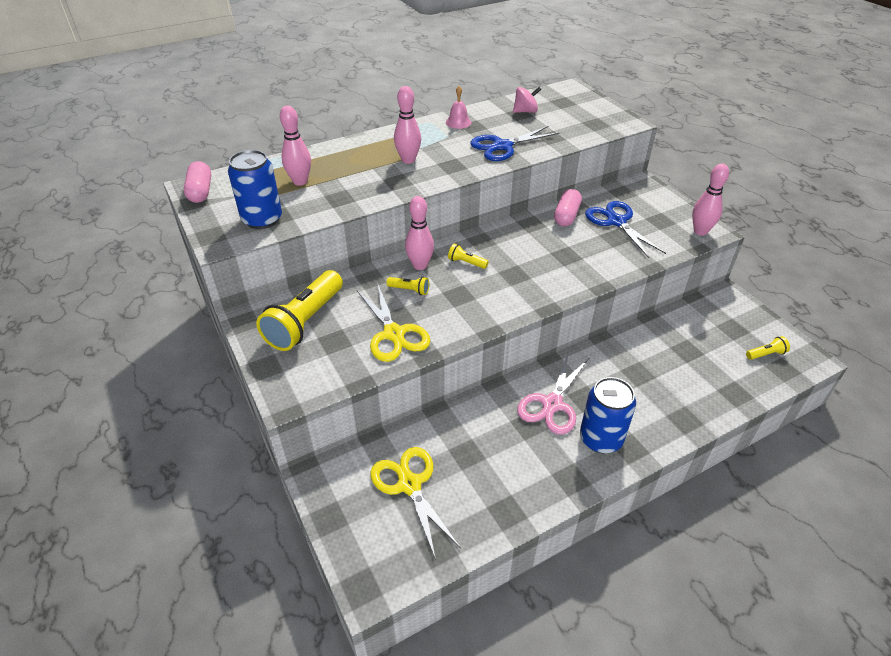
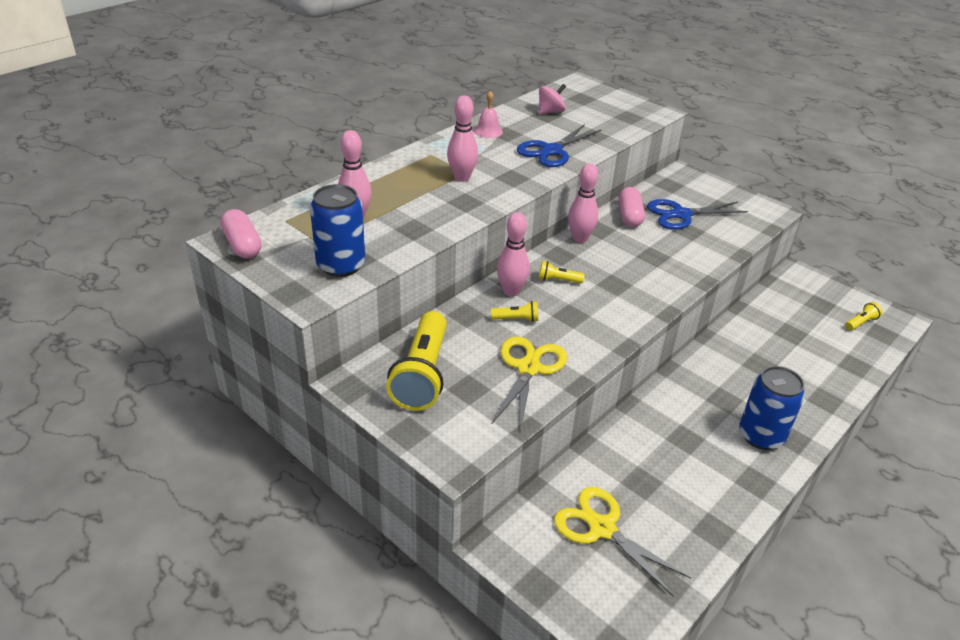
camera: 20 degrees left, 5 degrees down
yellow scissors [357,285,430,362] -> yellow scissors turned 120 degrees counterclockwise [492,336,567,432]
pink scissors [517,351,590,435] -> none
blue scissors [585,201,666,258] -> blue scissors turned 60 degrees counterclockwise [647,199,748,230]
pink bowling pin [692,164,729,236] -> pink bowling pin moved to [568,164,598,243]

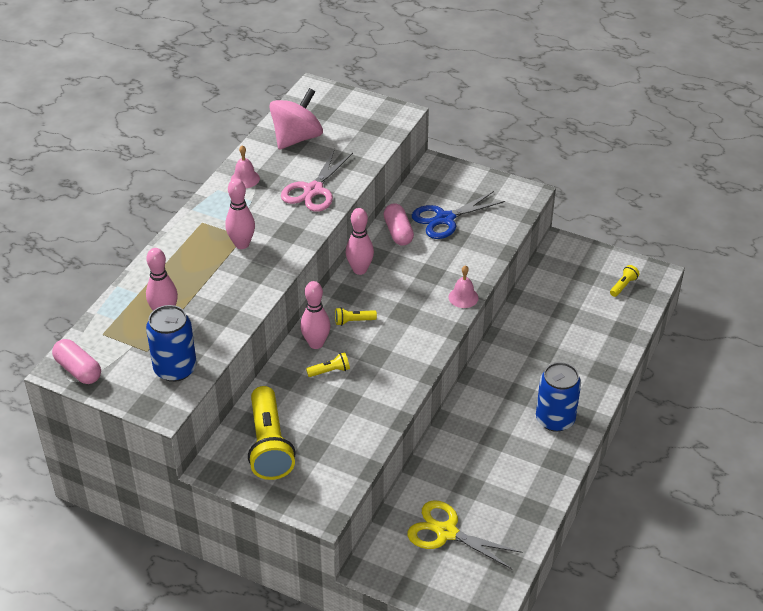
camera: 15 degrees left, 5 degrees up
yellow scissors [492,336,567,432] -> none
blue scissors [517,124,602,167] -> pink scissors [281,149,353,212]
pink spinning top [539,84,566,114] -> pink spinning top [269,88,323,150], size x1.77
none -> pink bell [449,265,479,308]

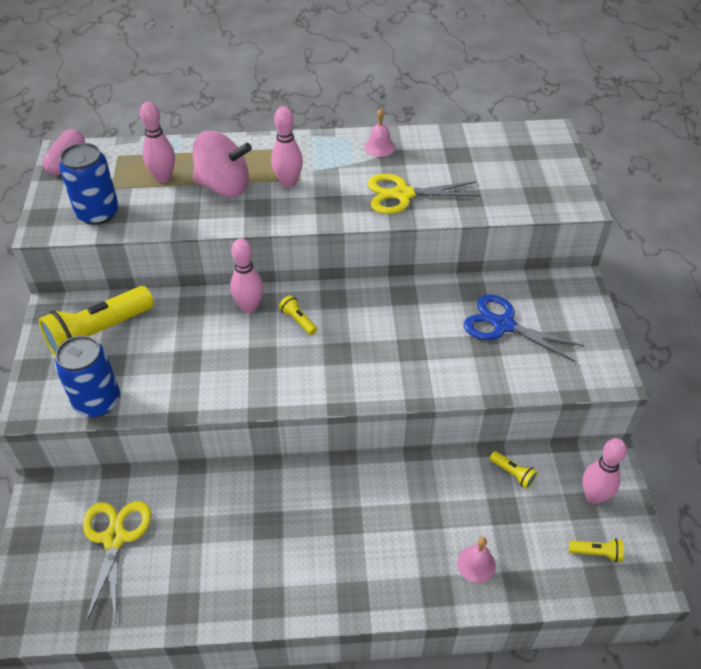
camera: 60 degrees right, 5 degrees up
pink spinning top [269,88,323,150] -> pink spinning top moved to [193,131,252,197]
pink scissors [281,149,353,212] -> yellow scissors [368,174,481,214]
yellow flashlight [306,352,350,377] -> yellow flashlight moved to [490,451,538,489]
pink bowling pin [346,208,374,275] -> pink bowling pin moved to [582,438,627,504]
pink capsule [384,203,414,246] -> none
pink bell [449,265,479,308] -> pink bell moved to [457,537,496,583]
blue can [536,362,581,432] -> blue can moved to [54,335,120,417]

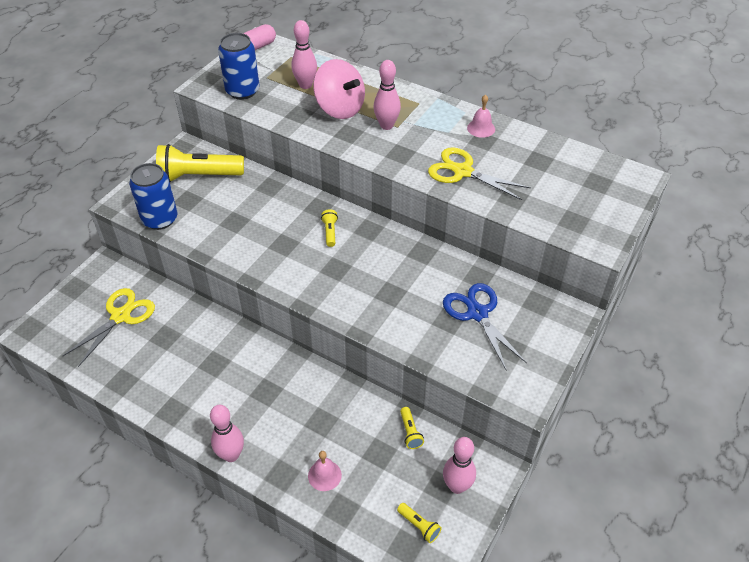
camera: 35 degrees right, 0 degrees up
pink bowling pin [230,238,263,313] -> pink bowling pin moved to [210,405,244,462]

